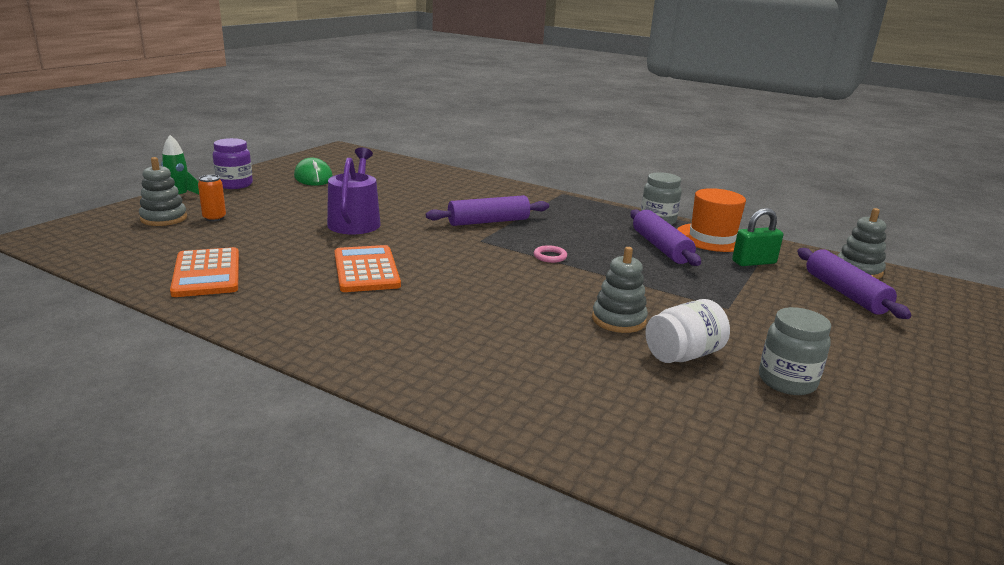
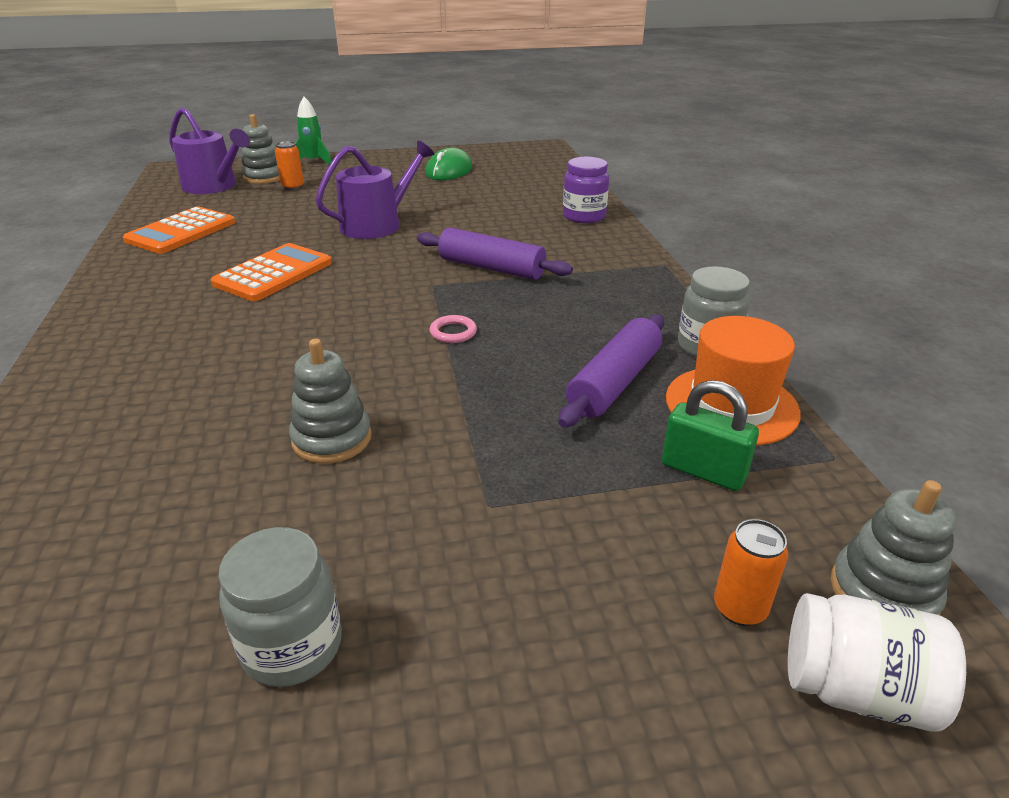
camera: 50 degrees right, 10 degrees up
purple jar [213,138,253,189] -> purple jar moved to [563,157,609,223]
white jar [645,299,730,363] -> white jar moved to [788,593,966,732]
purple rolling pin [797,248,911,319] -> orange can [714,519,788,626]
none -> purple watering can [169,107,250,194]

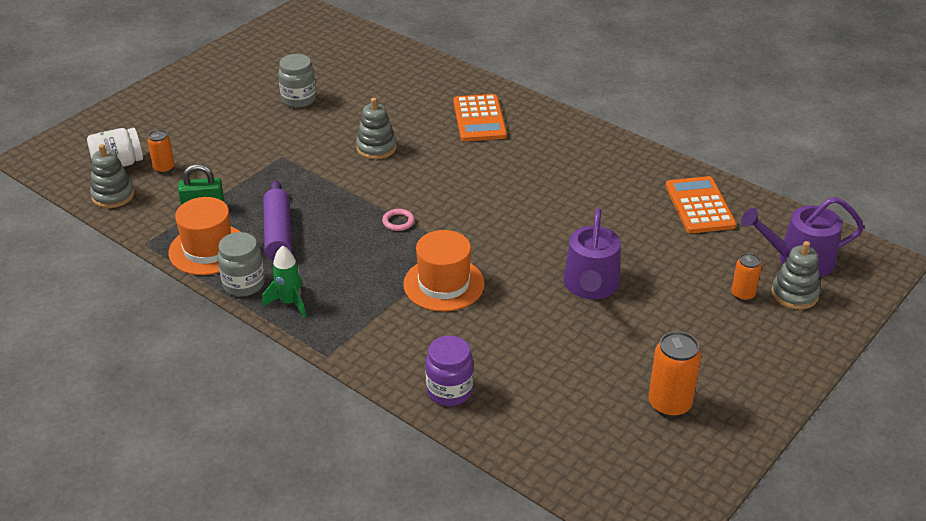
camera: 140 degrees right, 5 degrees up
orange calculator [211,243,332,301] -> orange calculator moved to [453,94,507,141]
green rocket [296,97,331,165] -> green rocket moved to [262,245,306,318]
purple rolling pin [417,227,573,280] -> orange hat [403,230,485,312]
green mouse [425,148,472,180] -> orange can [649,331,701,418]

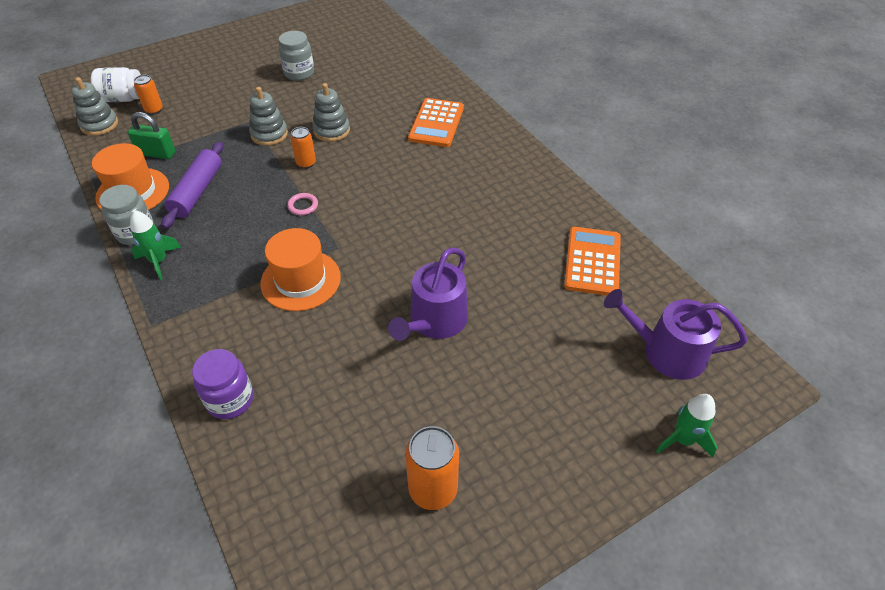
camera: 20 degrees right, 10 degrees up
orange can [731,253,762,301] -> orange can moved to [290,127,316,169]
grey stacking toy [771,241,820,310] -> grey stacking toy moved to [249,87,288,146]
none -> green rocket [656,394,717,458]

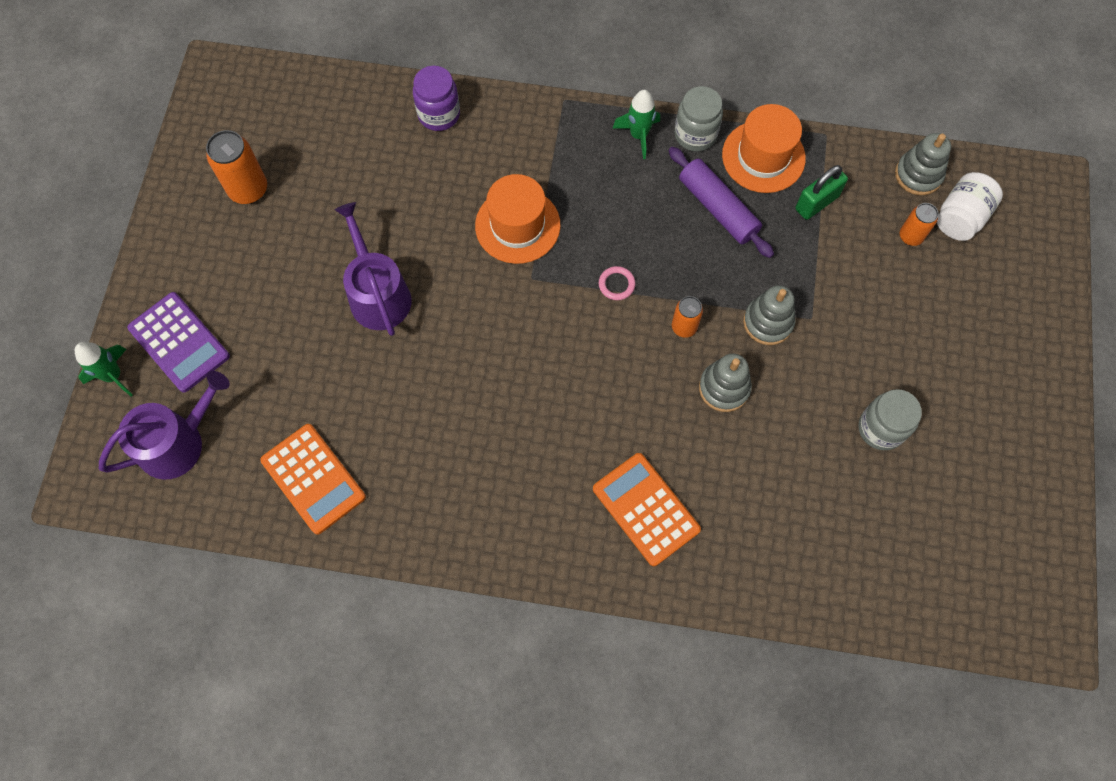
camera: 130 degrees right, 20 degrees up
none -> purple calculator [127,292,230,393]

